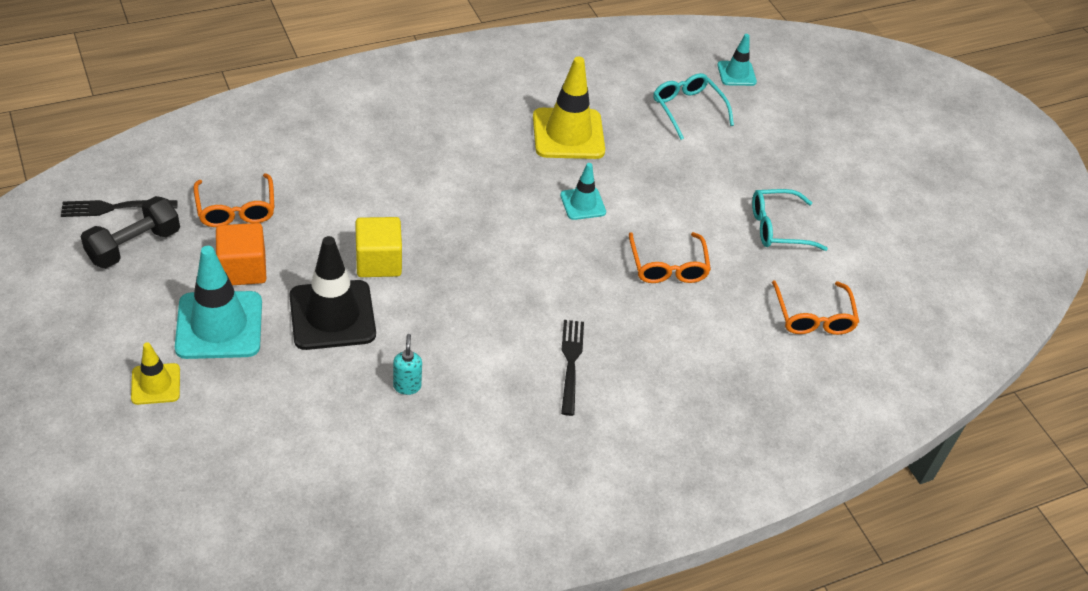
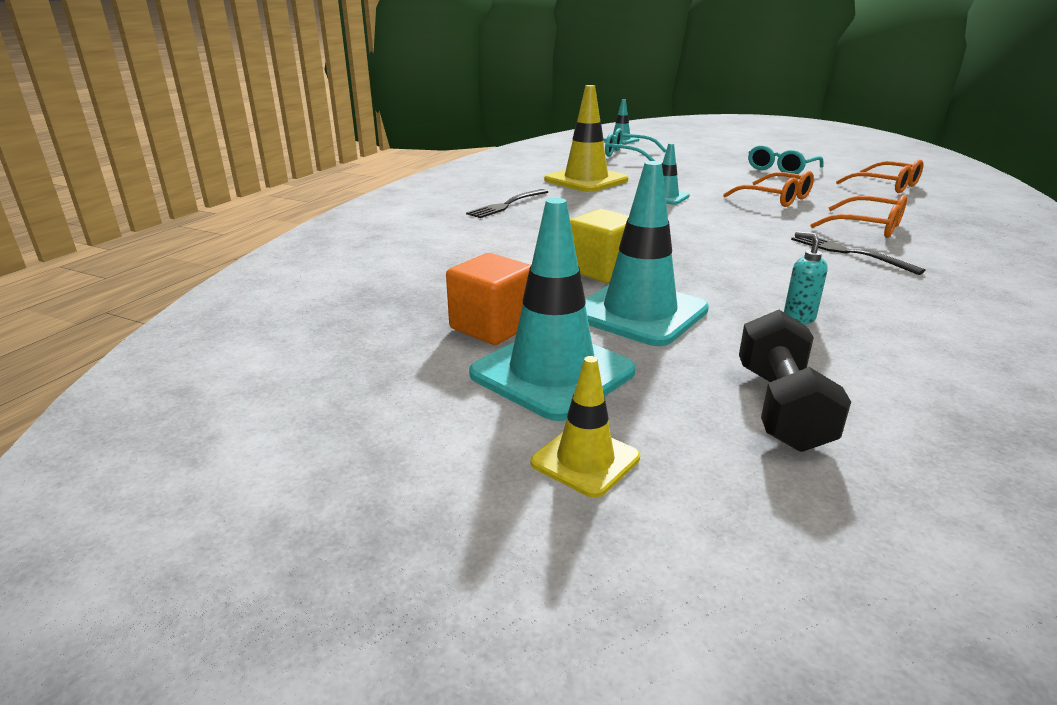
camera: 35 degrees left, 20 degrees down
black fork [61,200,178,217] -> black fork moved to [466,189,548,218]
black dumbbell [81,196,180,268] -> black dumbbell moved to [739,310,851,452]
orange glasses [194,173,275,227] -> orange glasses moved to [810,195,907,238]
black traffic cone [289,236,376,350] -> turquoise traffic cone [585,161,709,346]

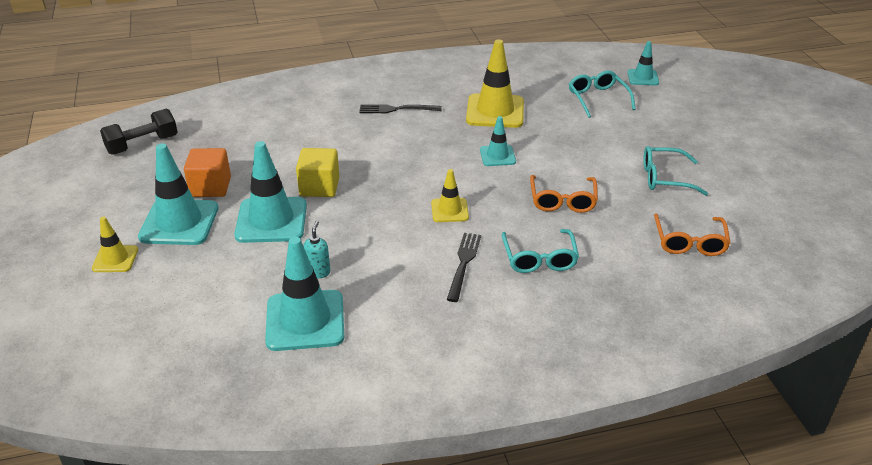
camera: 50 degrees right, 10 degrees up
black dumbbell [739,310,851,452] -> black dumbbell moved to [100,109,178,155]
orange glasses [810,195,907,238] -> turquoise glasses [502,229,579,273]
none -> turquoise traffic cone [265,237,344,351]
none -> yellow traffic cone [431,169,469,222]

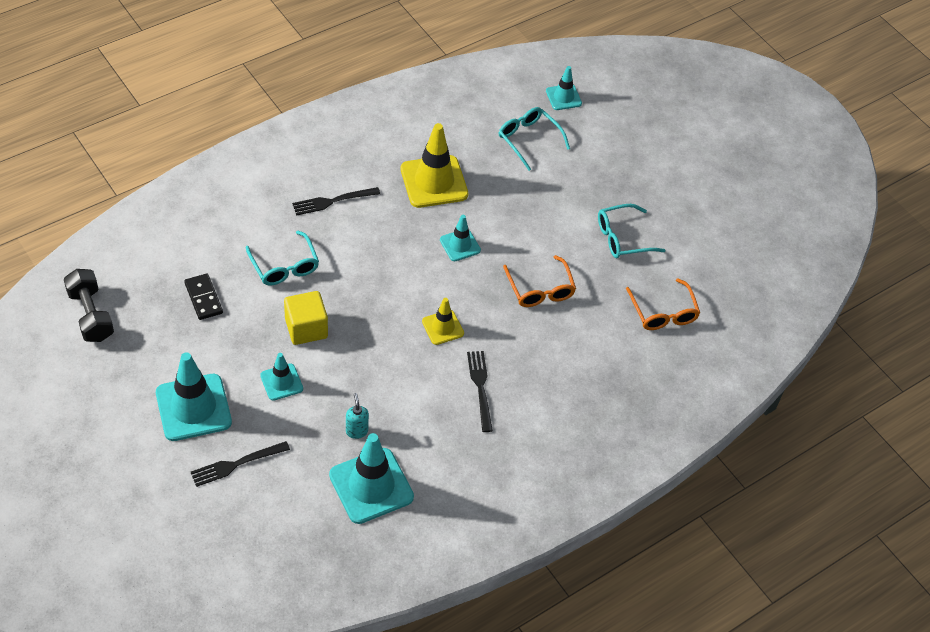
camera: 25 degrees left, 15 degrees up
yellow traffic cone [92,216,138,272] -> none
black dumbbell [100,109,178,155] -> black dumbbell turned 60 degrees counterclockwise [64,269,114,342]
orange cube [184,148,231,197] -> none
turquoise traffic cone [234,141,307,243] -> turquoise traffic cone [260,353,303,401], size x0.54
turquoise glasses [502,229,579,273] -> turquoise glasses moved to [246,231,319,285]
none -> black domino [184,273,223,320]
none -> black fork [191,441,290,487]

